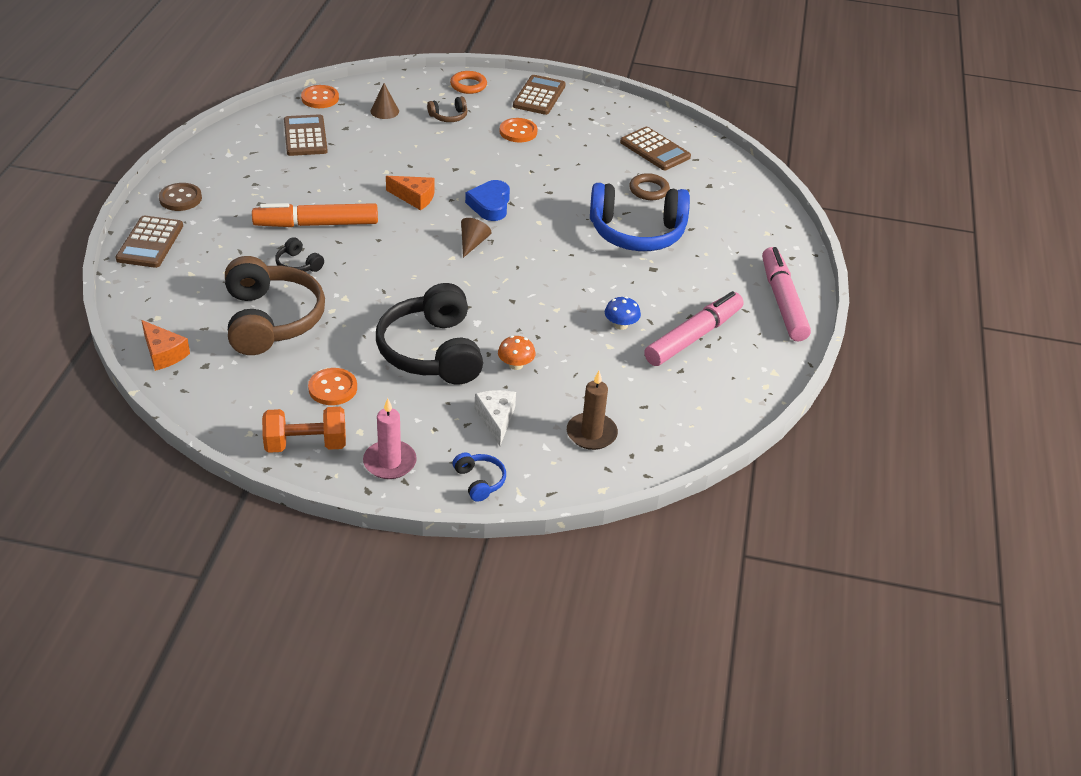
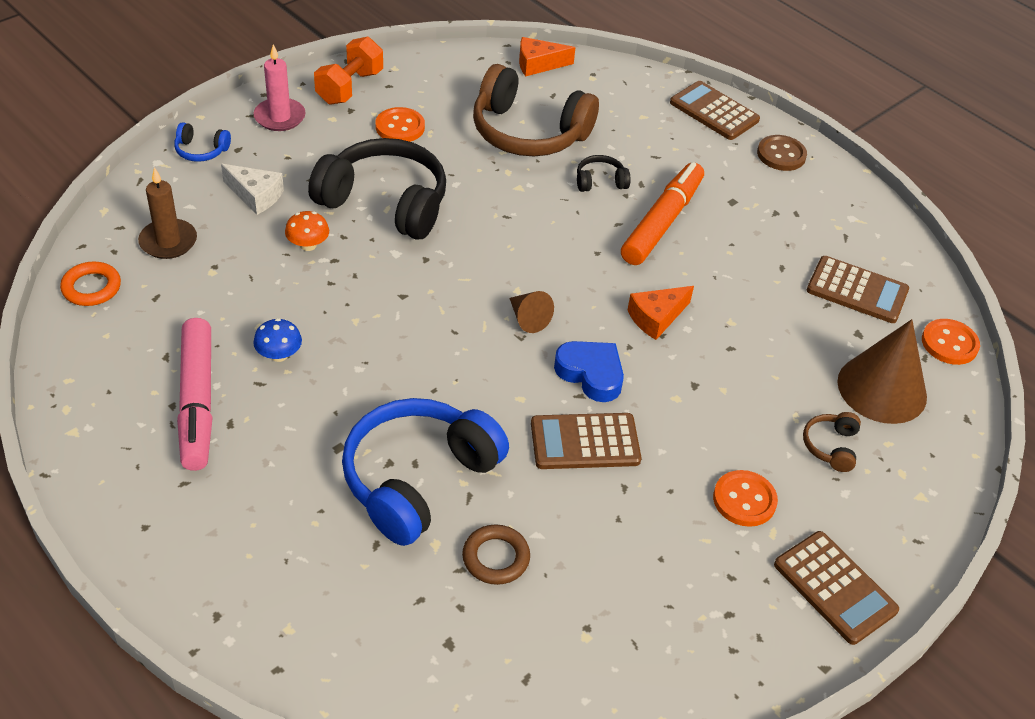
camera: 125 degrees right, 5 degrees up
brown cone [371,83,399,119] -> brown cone [837,319,927,424], size x2.01
orange ring [450,71,487,94] -> orange ring moved to [60,262,121,306]
brown calculator [620,127,691,170] -> brown calculator moved to [531,413,641,469]
pink marker [762,247,811,342] -> none

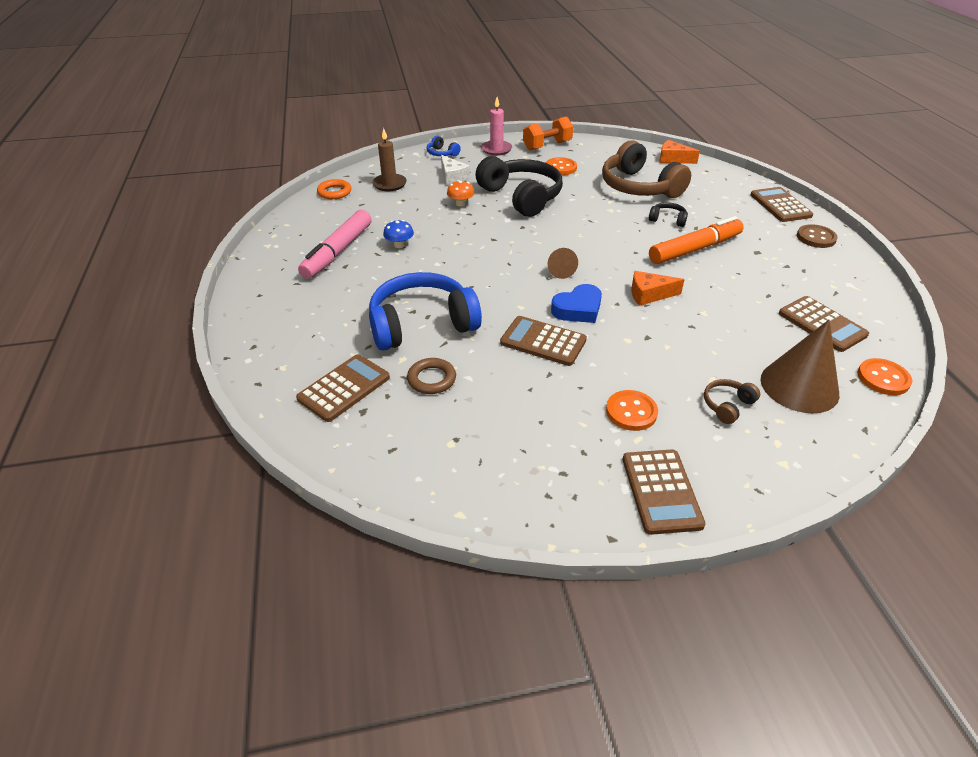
camera: 35 degrees right, 5 degrees down
blue heart [554,341,624,402] -> blue heart turned 75 degrees clockwise [551,284,602,323]
none -> brown calculator [296,354,390,422]

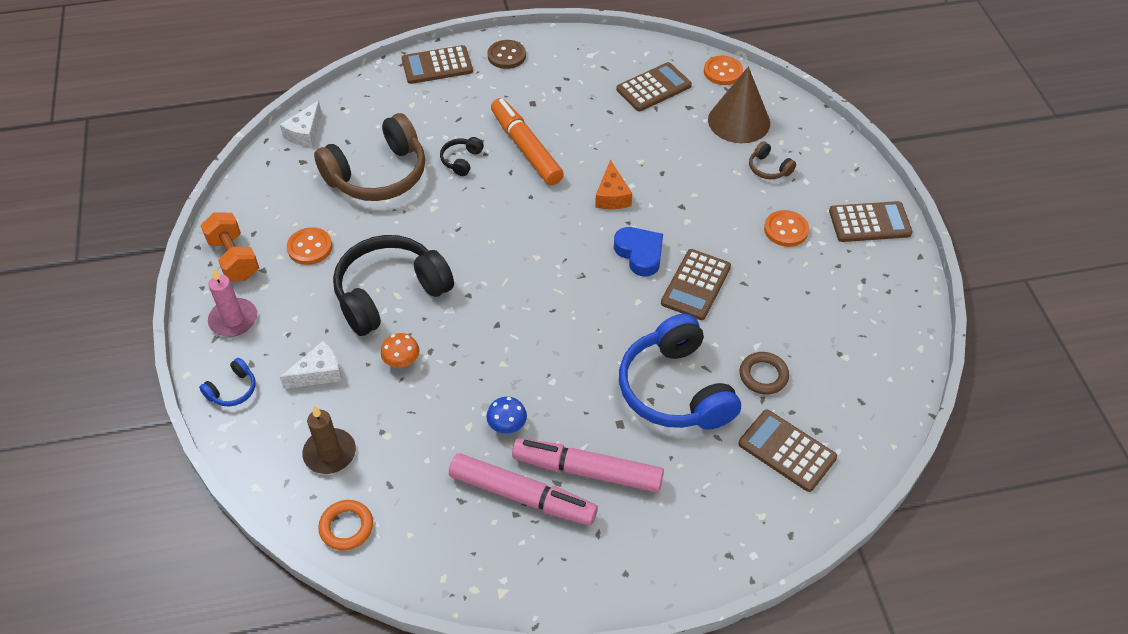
camera: 90 degrees left, 10 degrees up
brown cone [548,248,578,279] -> none
orange cheese [659,140,700,164] -> white cheese [280,101,322,147]
none -> pink marker [512,438,664,493]

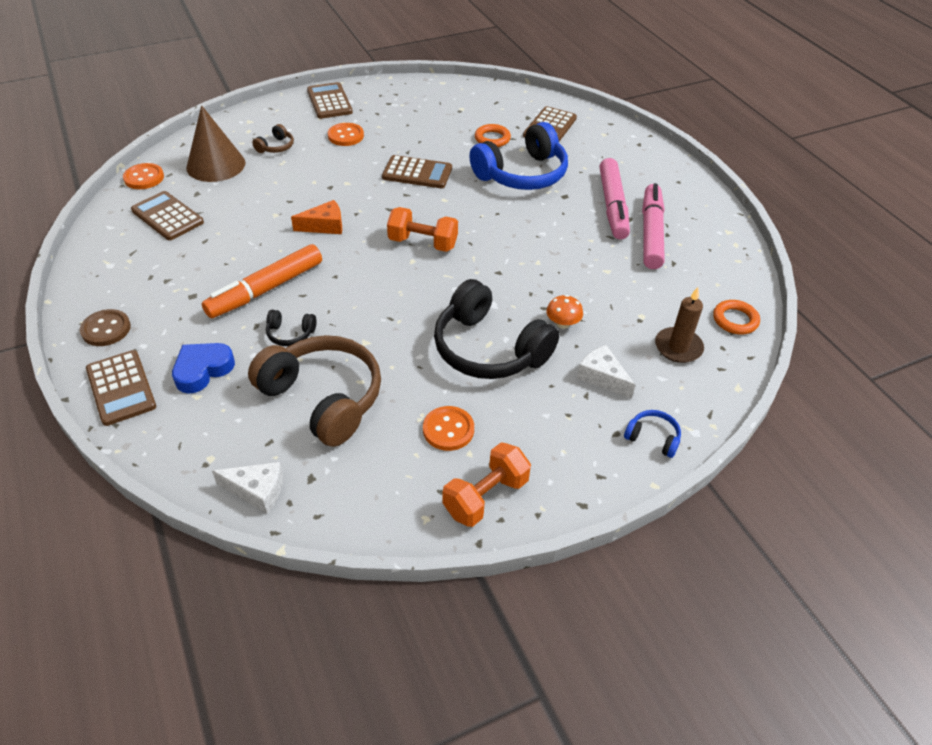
camera: 105 degrees left, 5 degrees down
pink candle [208,268,257,337] -> none
blue mushroom [486,397,527,434] -> none
blue heart [614,227,663,276] -> blue heart moved to [172,343,235,394]
brown ring [739,352,789,395] -> orange ring [475,124,511,147]
none -> orange dumbbell [387,207,458,252]

